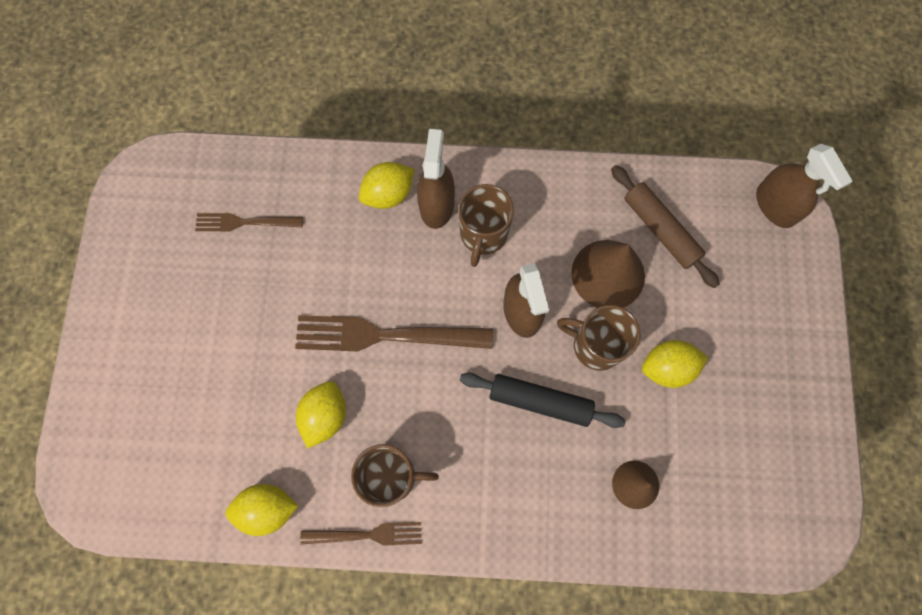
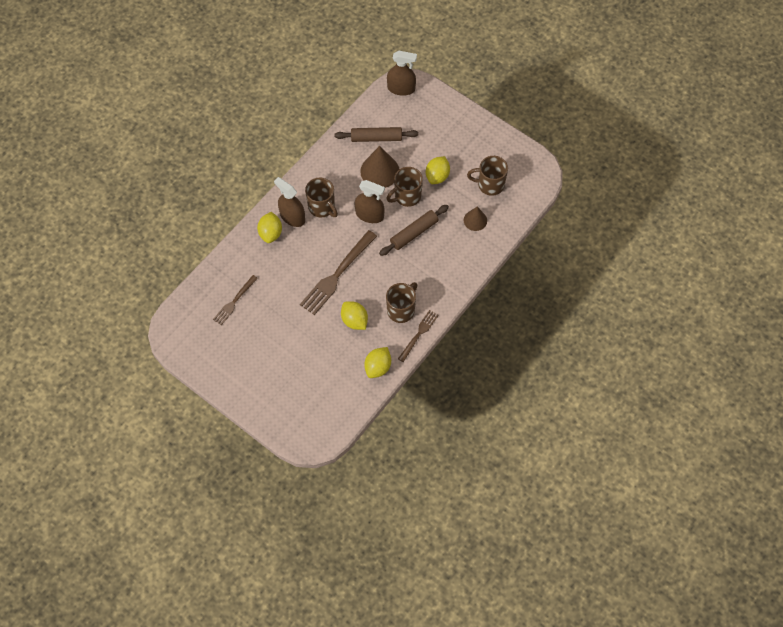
camera: 55 degrees left, 10 degrees down
black rolling pin [460,373,626,428] -> brown rolling pin [379,205,449,256]
none -> brown mug [467,156,508,196]

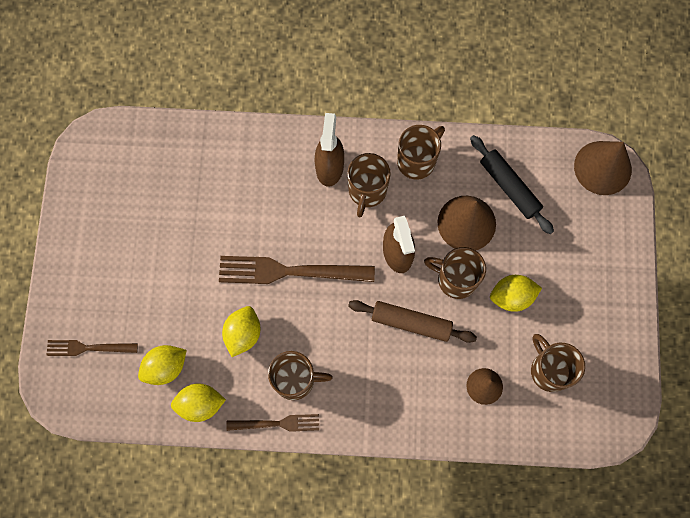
camera: 55 degrees right, 10 degrees up
brown fork [213,275,258,325] -> brown fork moved to [46,340,138,356]
yellow lemon [257,212,282,243] -> yellow lemon moved to [138,345,187,385]
brown rolling pin [334,127,419,142] -> black rolling pin [470,135,554,234]
brown spray bottle [387,51,417,96] -> brown cone [574,141,632,195]
none -> brown mug [397,125,445,179]

